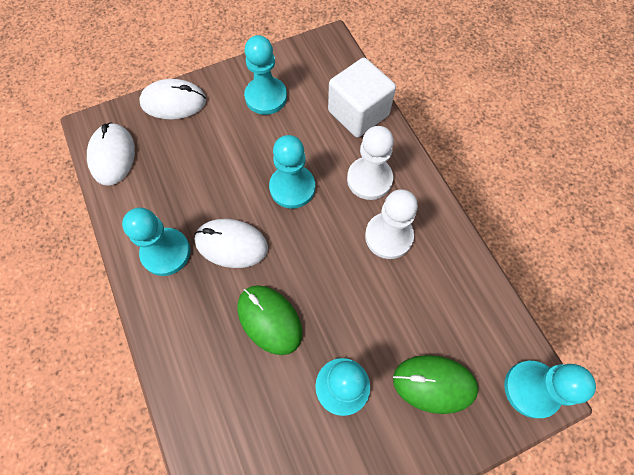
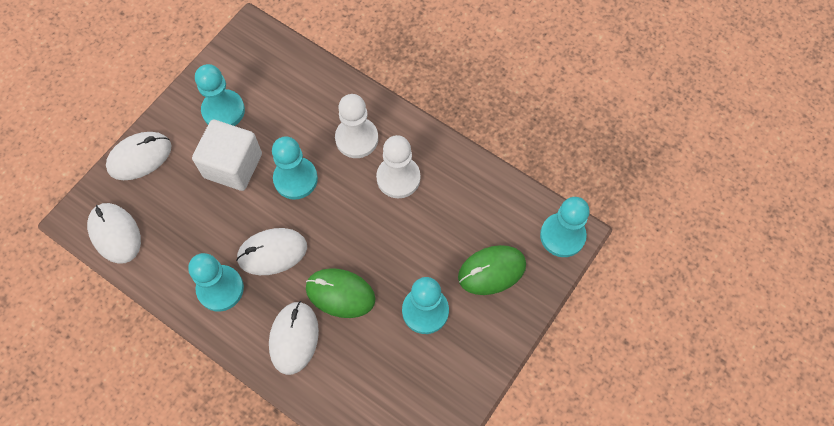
camera: 30 degrees left, 0 degrees up
white cube [328,58,396,138] -> white cube moved to [192,120,262,191]
none -> white mouse [269,301,319,375]

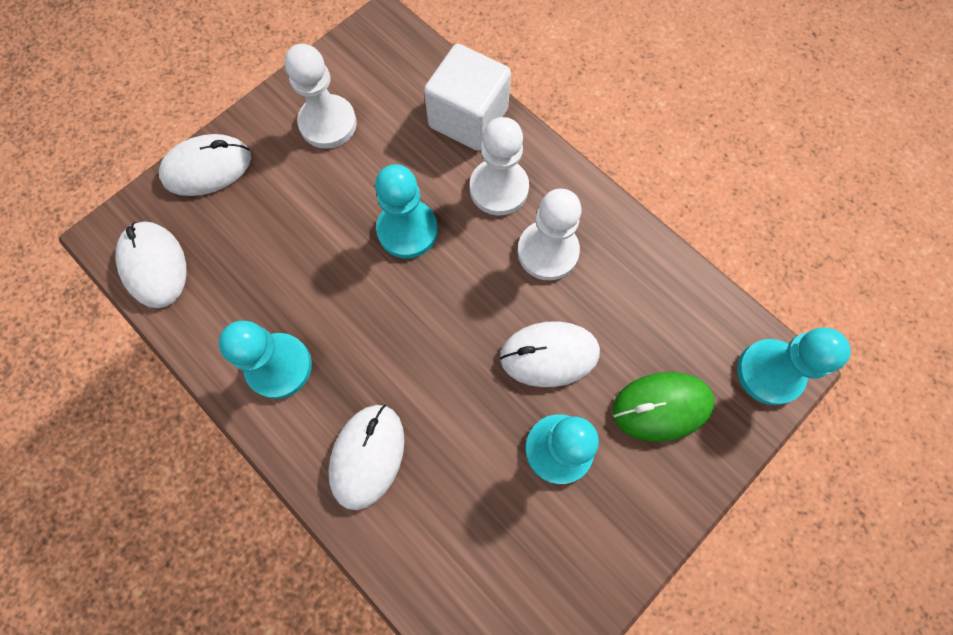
camera: 10 degrees right, 5 degrees up
white cube [192,120,262,191] -> white cube moved to [424,44,511,151]
turquoise pawn [195,64,245,126] -> white pawn [285,44,357,149]
white mouse [236,228,307,275] -> white mouse moved to [500,321,600,387]
green mouse [306,268,376,318] -> none

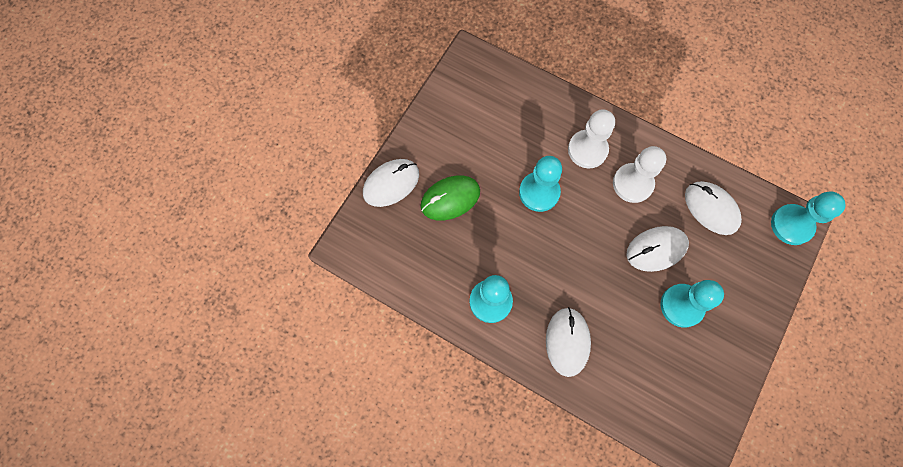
camera: 15 degrees left, 0 degrees up
white mouse [115,221,187,308] -> white mouse moved to [685,181,742,235]
white pawn [285,44,357,149] -> none
white cube [424,44,511,151] -> none
green mouse [612,372,715,442] -> green mouse moved to [421,176,480,220]

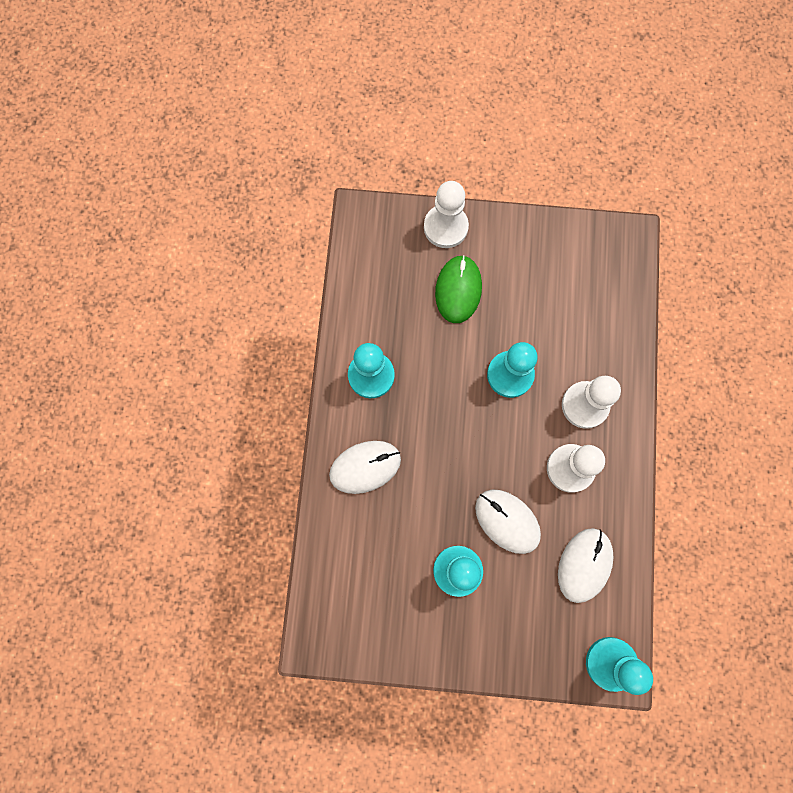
camera: 65 degrees right, 5 degrees up
white mouse [363,159,419,207] -> white pawn [424,181,469,248]
green mouse [421,176,480,220] -> green mouse turned 60 degrees clockwise [435,255,482,323]

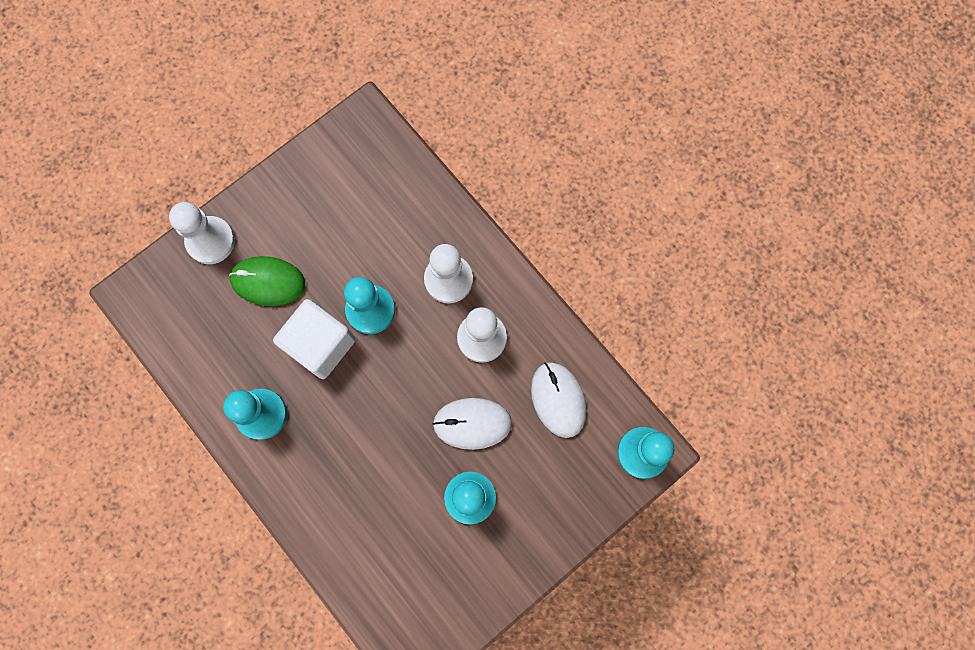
camera: 45 degrees left, 0 degrees up
white mouse [329,441,401,494] -> none
green mouse [435,255,482,323] -> green mouse turned 45 degrees counterclockwise [229,256,305,306]
none -> white cube [273,299,356,379]

